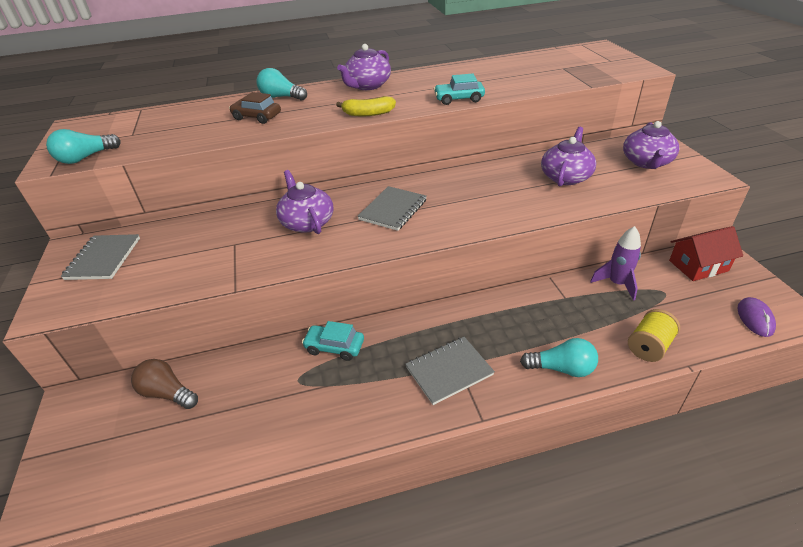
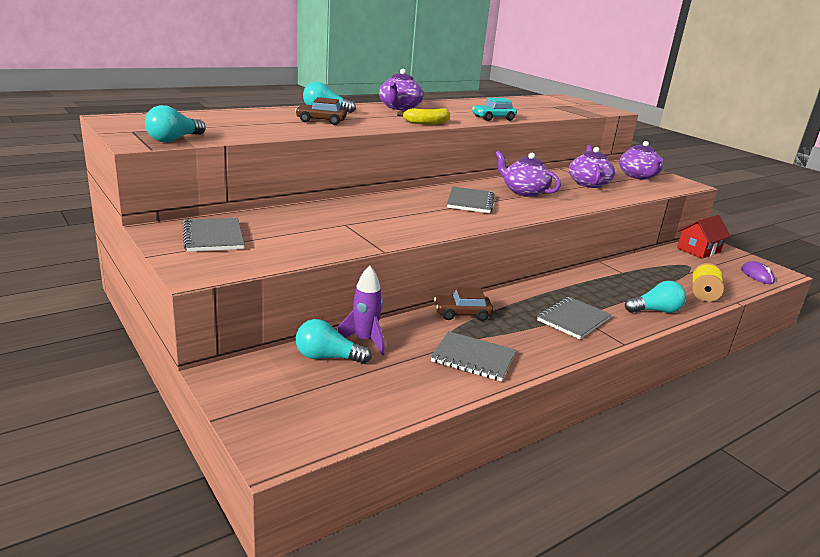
camera: 25 degrees left, 15 degrees down
brown light bulb [131,359,198,409] -> turquoise light bulb [296,319,372,364]
purple teapot [276,170,333,234] -> purple teapot moved to [495,151,561,197]
turquoise car [302,321,364,361] -> brown car [434,287,493,321]
purple rocket [590,226,641,301] -> purple rocket moved to [337,266,385,356]
none -> grey notebook [431,331,516,381]

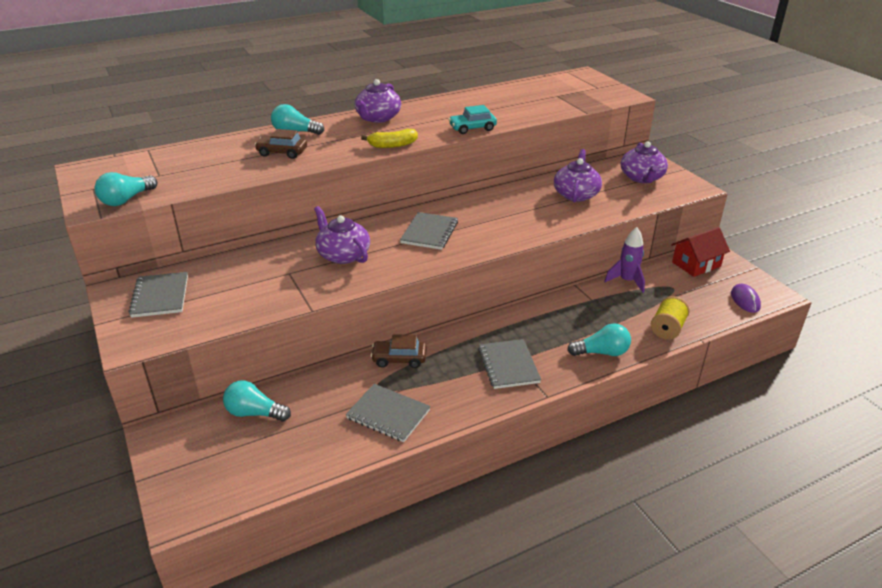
camera: 10 degrees right, 10 degrees up
purple rocket [337,266,385,356] -> purple rocket moved to [604,227,645,293]
purple teapot [495,151,561,197] -> purple teapot moved to [314,206,370,264]
grey notebook [537,297,612,339] -> grey notebook turned 60 degrees counterclockwise [478,339,541,389]

